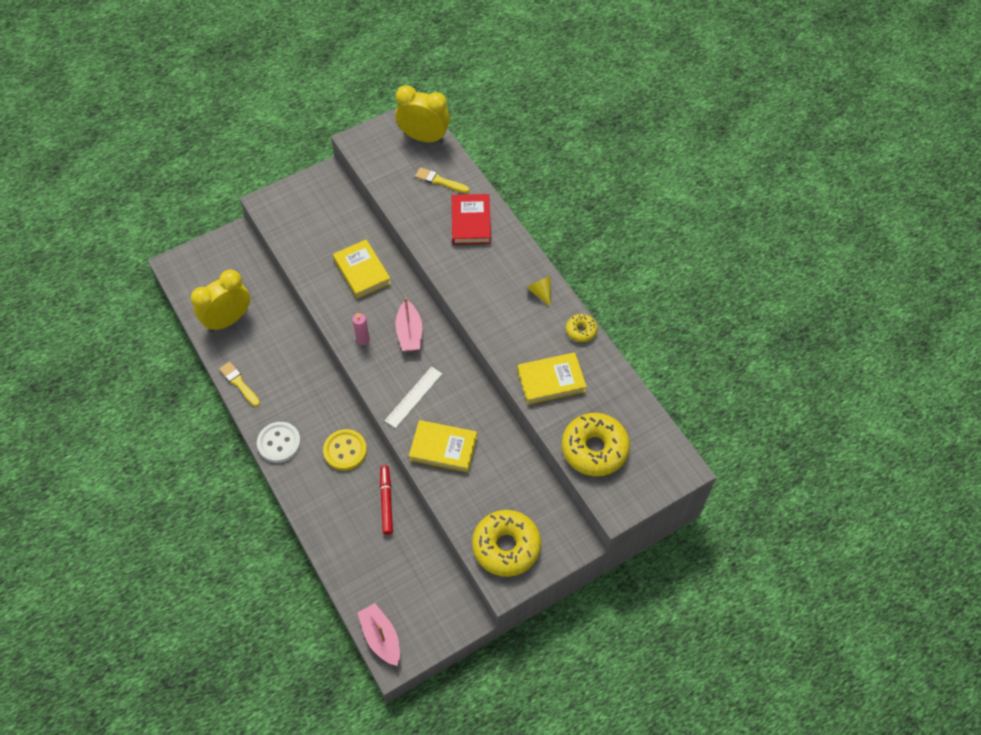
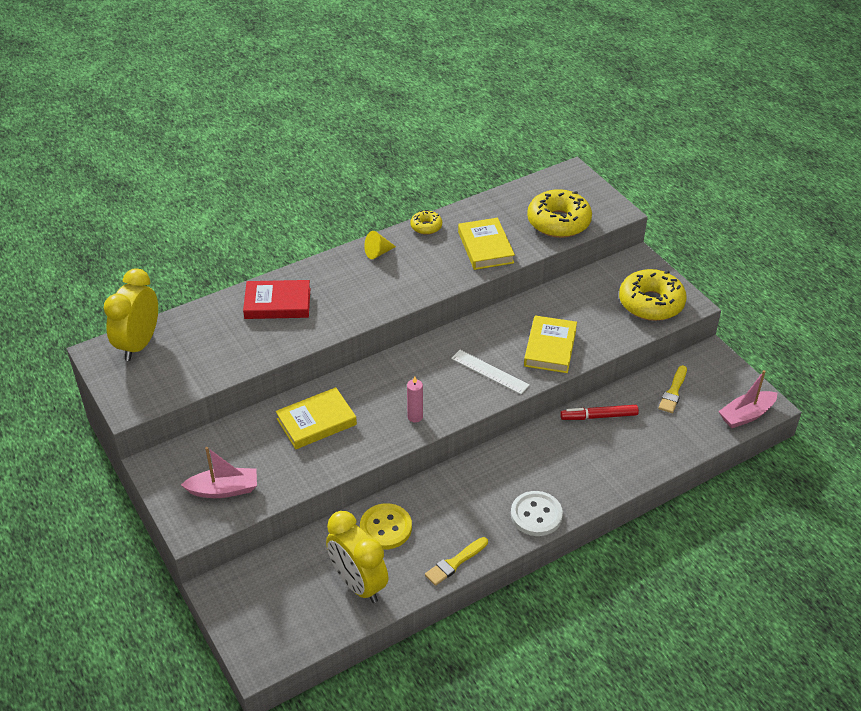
camera: 90 degrees left, 15 degrees down
yellow button [323,429,367,471] -> yellow button moved to [360,503,412,550]
pink boat [395,297,422,352] -> pink boat moved to [181,447,257,498]
yellow brush [415,167,470,193] -> yellow brush moved to [658,365,687,413]

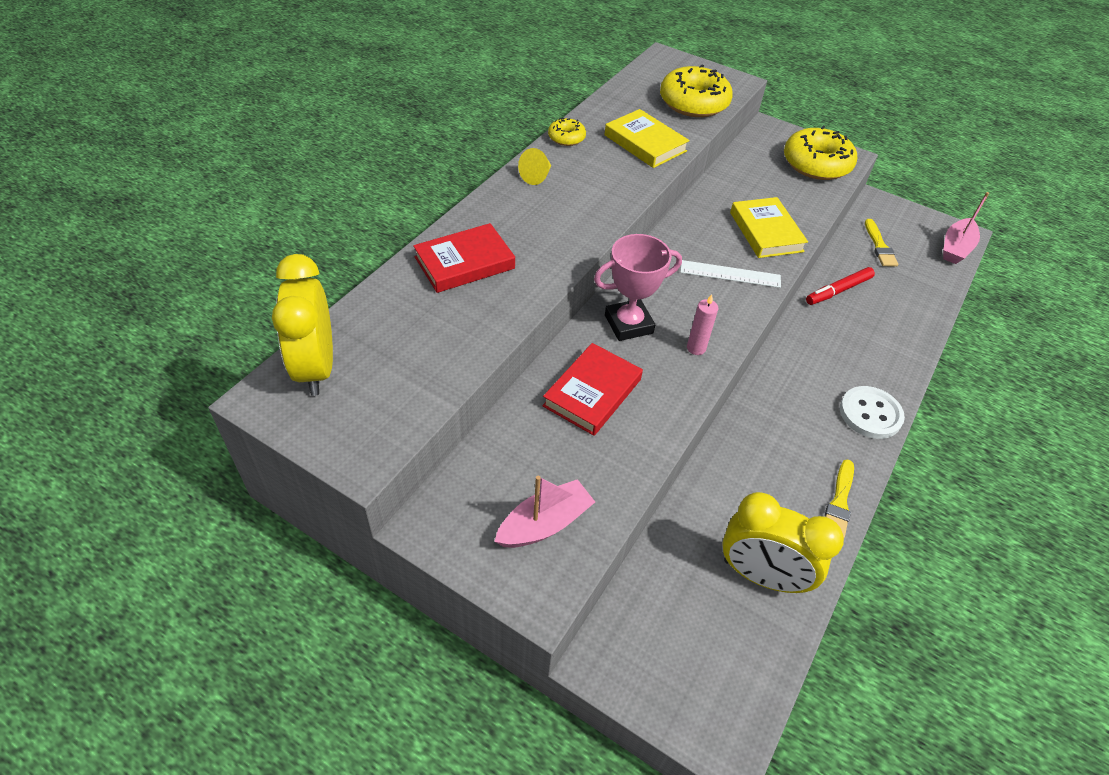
camera: 30 degrees left, 5 degrees up
yellow book [276,387,357,449] -> red book [542,343,643,436]
yellow button [360,503,412,550] -> none
none -> pink trophy [594,234,682,341]

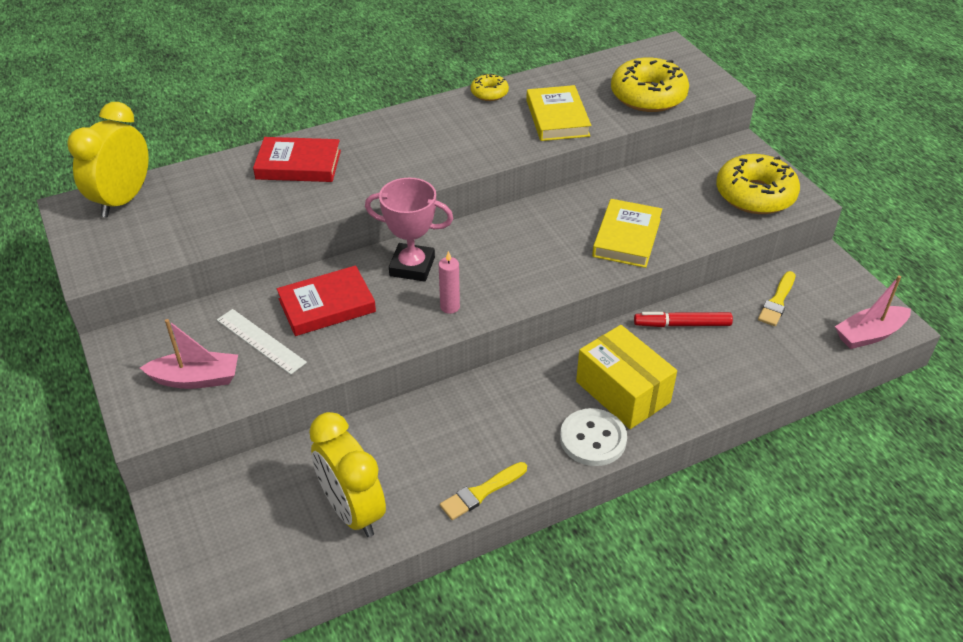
camera: 35 degrees right, 5 degrees down
yellow cone [518,148,551,185] -> none
white ruler [680,260,781,288] -> white ruler moved to [217,309,307,375]
none -> yellow box [576,325,677,429]

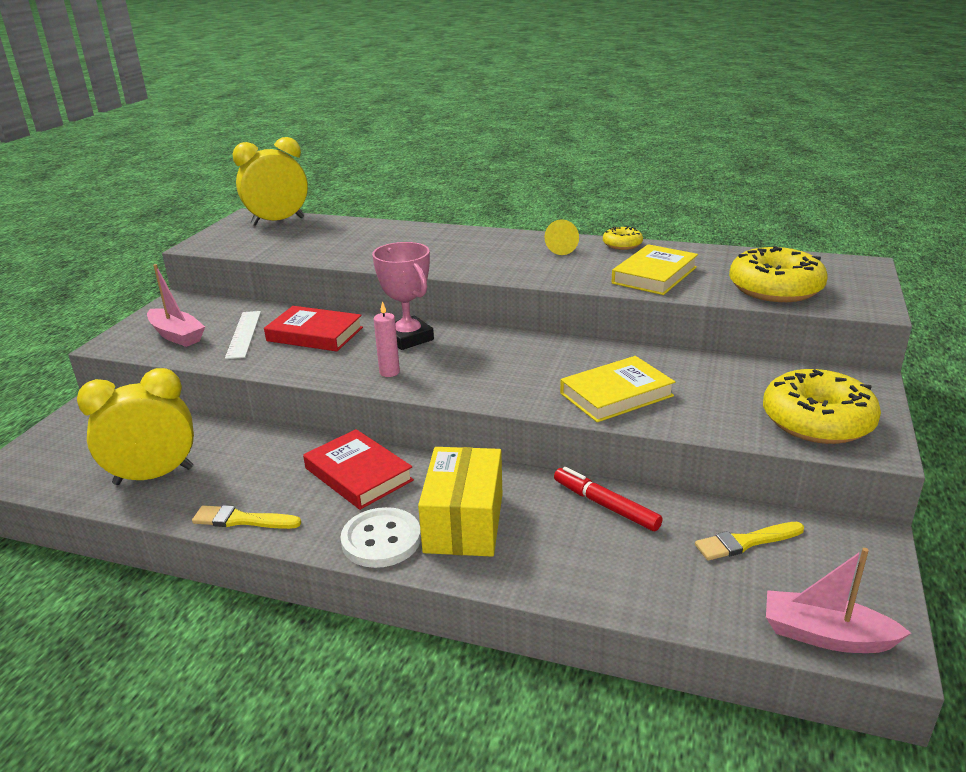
camera: 45 degrees right, 15 degrees down
red book [253,137,341,182] -> red book moved to [303,429,414,510]
yellow clock [309,412,386,537] -> yellow clock turned 60 degrees clockwise [77,368,194,485]
none -> yellow cone [545,219,579,255]

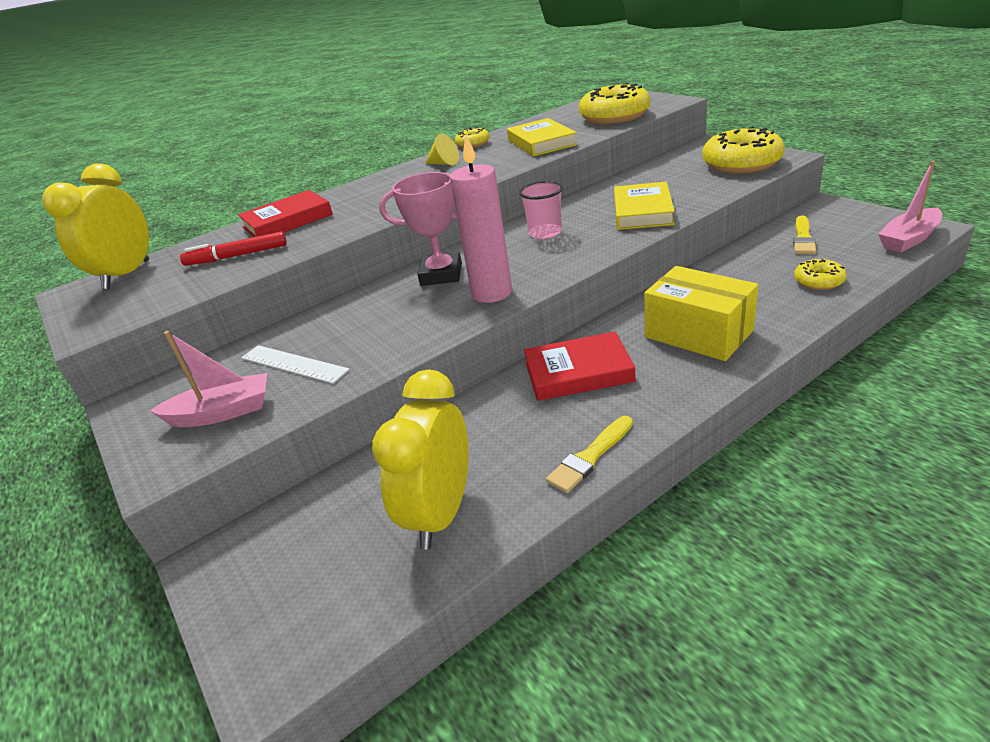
camera: 50 degrees left, 5 degrees up
red book [264,306,363,351] -> red book moved to [238,190,333,237]
white button [340,507,421,568] -> none
pink candle [373,301,400,377] -> pink candle [450,135,512,303], size x1.95
red marker [554,467,663,531] -> red marker moved to [180,231,287,266]
none -> pink cup [519,181,563,239]
none -> yellow donut [794,259,847,290]

